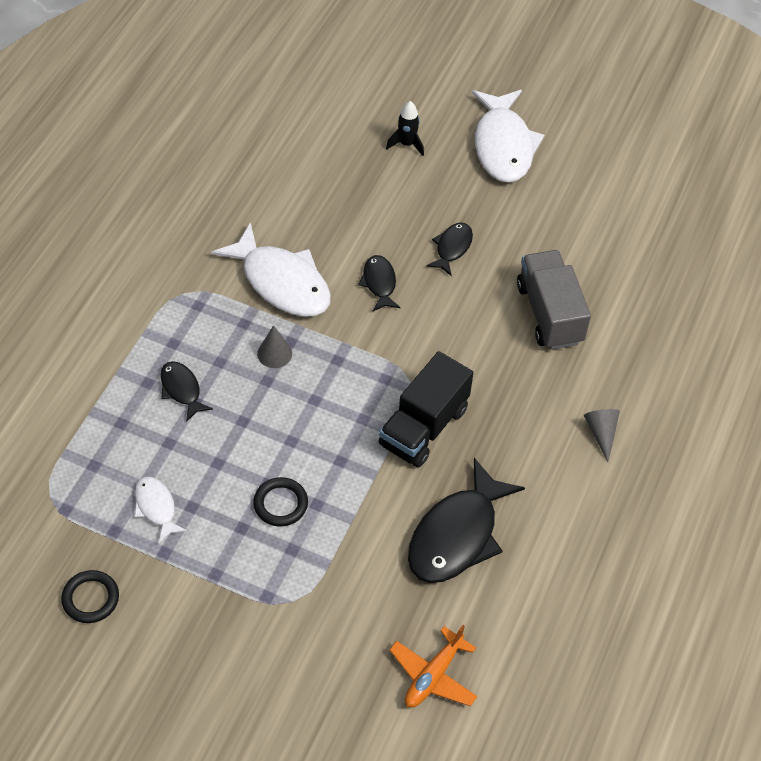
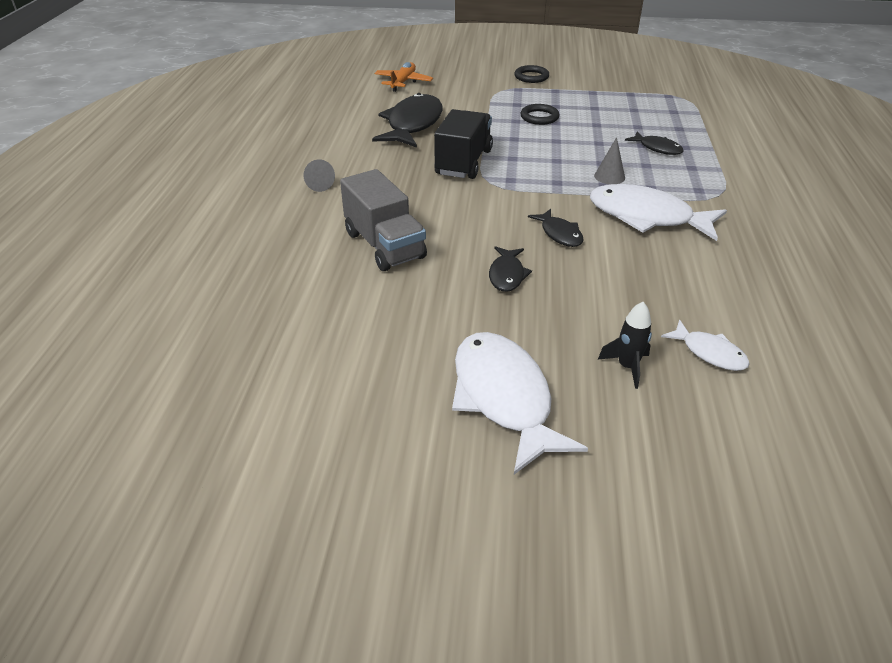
camera: 165 degrees right, 15 degrees down
black ring [61,570,119,623] -> black ring moved to [514,65,549,83]
white fish [134,476,187,544] -> white fish moved to [661,320,750,371]

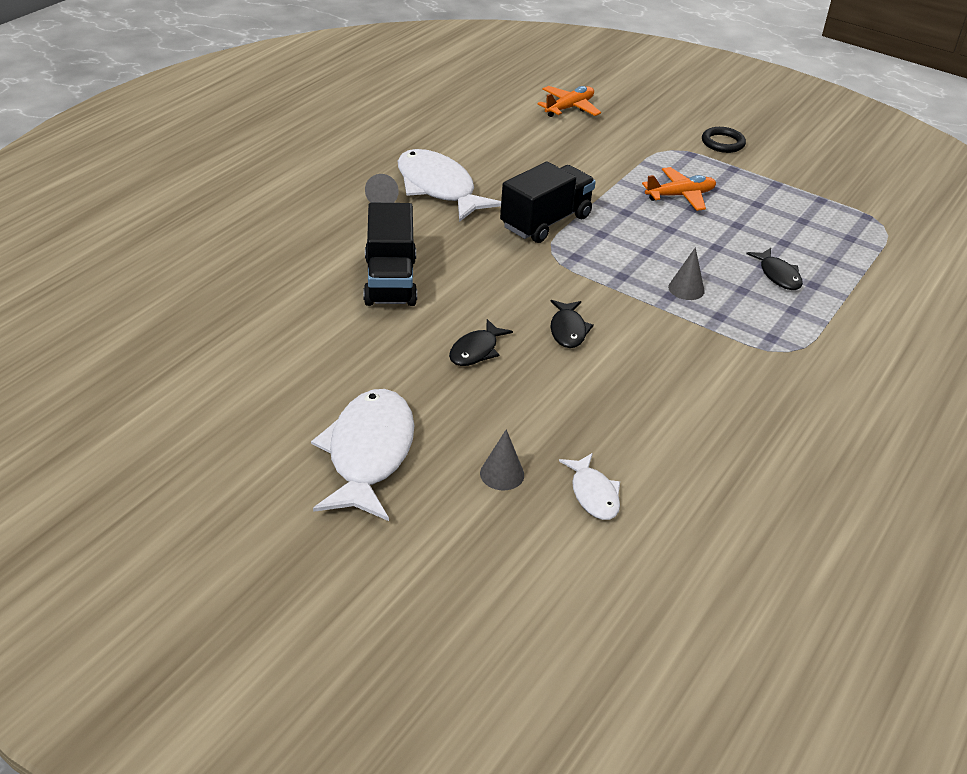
camera: 25 degrees right, 0 degrees up
grey truck [340,169,427,271] -> black truck [363,203,417,306]
black fish [372,93,442,148] -> none
black ring [520,104,559,125] -> orange plane [642,167,716,211]
white fish [590,184,727,241] -> white fish moved to [398,149,501,222]
black rocket [598,302,652,389] -> grey cone [480,429,524,490]

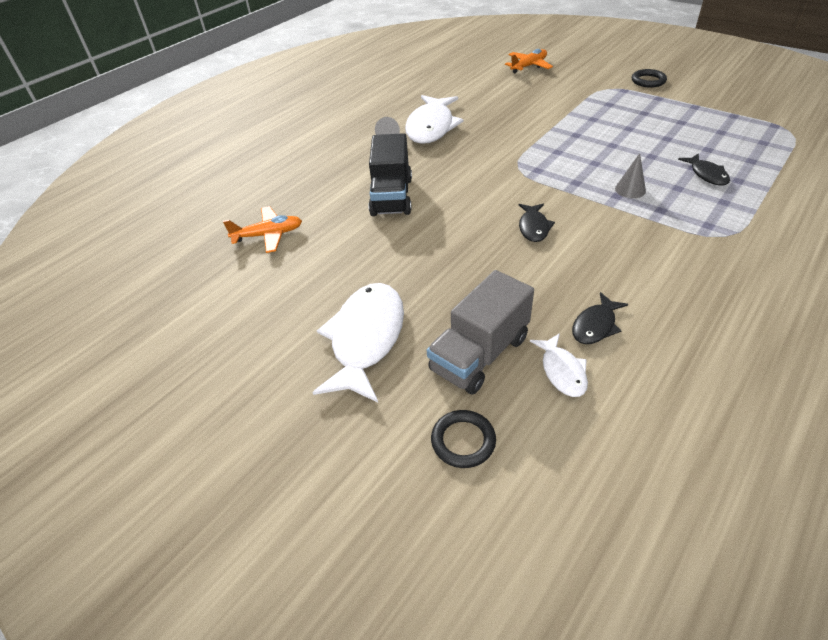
camera: 10 degrees right, 5 degrees up
white fish [398,149,501,222] -> white fish turned 135 degrees counterclockwise [405,95,463,144]
black fish [449,319,513,366] -> black fish moved to [572,292,628,344]
grey cone [480,429,524,490] -> grey truck [427,270,534,395]
black truck [500,162,596,243] -> none
orange plane [642,167,716,211] -> orange plane moved to [223,206,302,253]
none -> black ring [431,410,496,468]

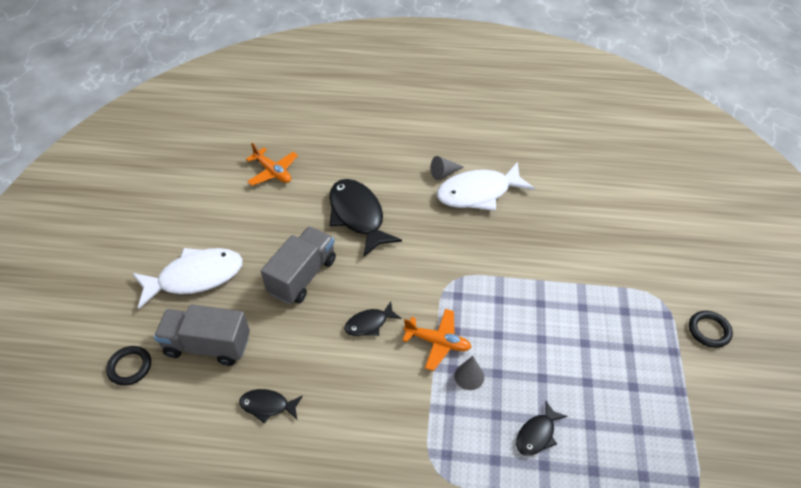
camera: 55 degrees right, 5 degrees up
black truck [369,133,412,216] -> black fish [329,179,402,257]
orange plane [505,49,553,73] -> orange plane moved to [403,309,472,371]
white fish [530,333,588,397] -> none
none -> grey truck [261,226,336,304]

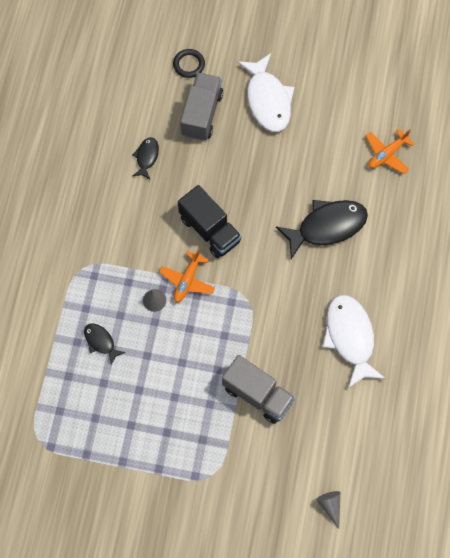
camera: 95 degrees right, 20 degrees up
grey truck [261,226,336,304] -> grey truck moved to [222,355,296,424]
black fish [344,301,402,336] -> black truck [178,185,242,258]
grey cone [431,156,464,180] -> grey cone moved to [316,491,340,529]
black ring [689,311,733,348] -> none

